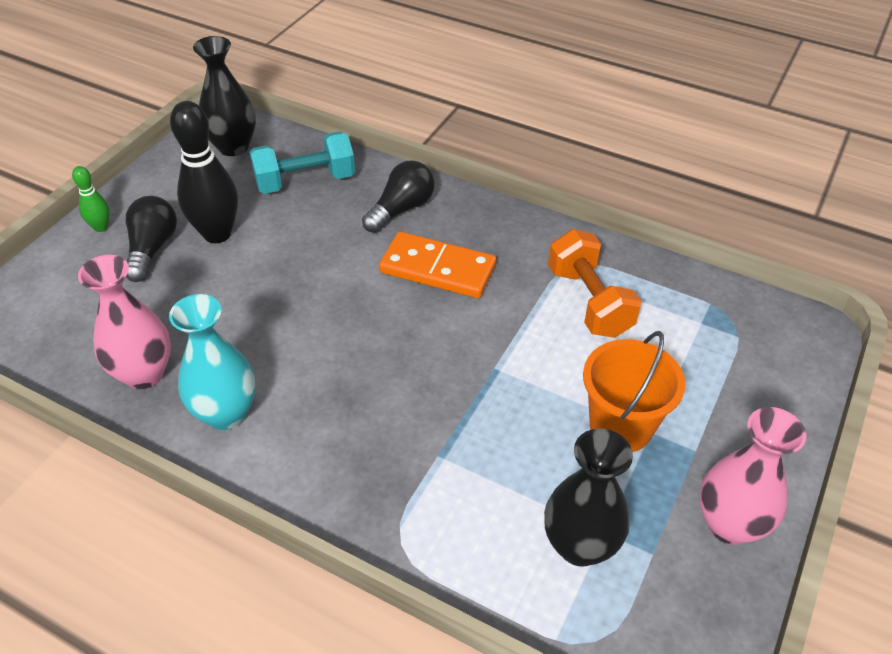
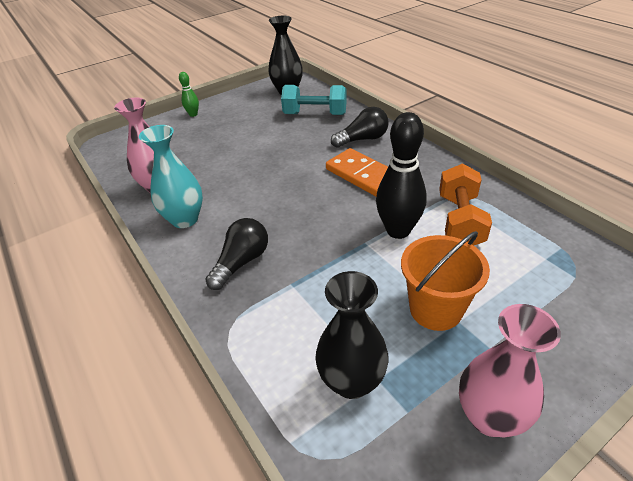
camera: 30 degrees right, 5 degrees down
black light bulb [126,196,177,282] -> black light bulb moved to [205,218,268,290]
black bowling pin [170,101,238,243] -> black bowling pin moved to [376,112,427,239]

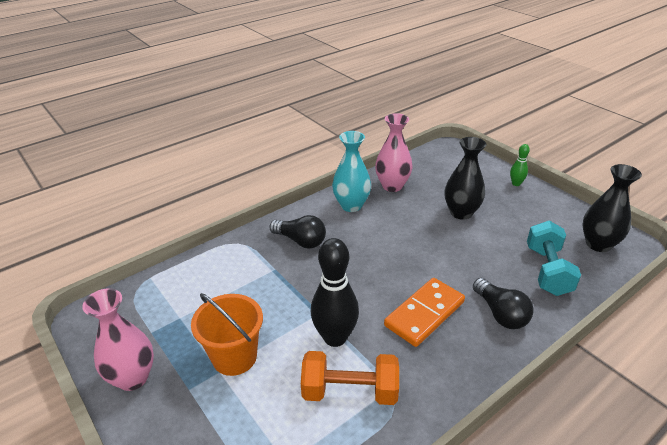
camera: 85 degrees right, 5 degrees down
black vase [315,271,389,399] -> black vase moved to [445,137,486,220]

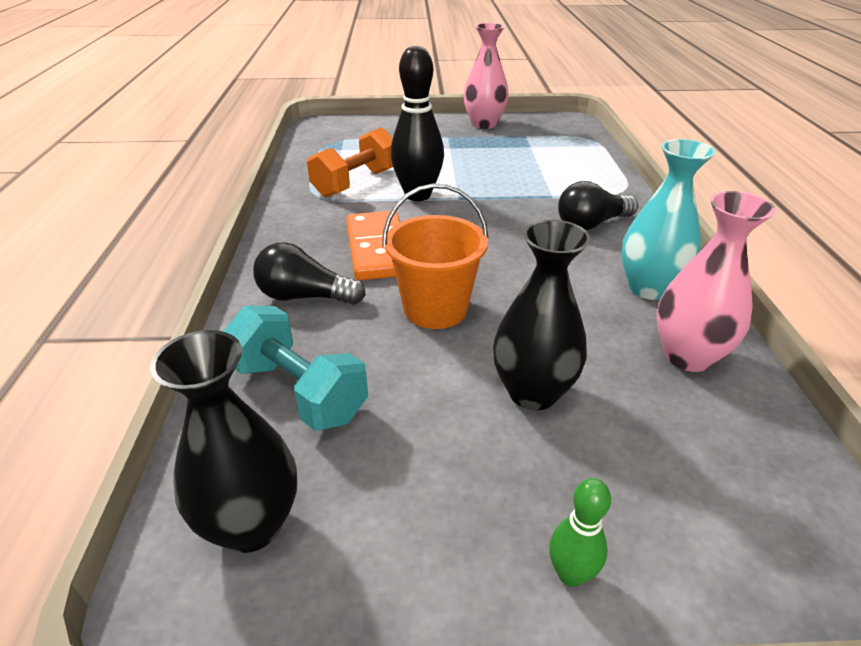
camera: 125 degrees right, 0 degrees up
orange bucket [191,293,263,376] -> orange bucket moved to [382,183,489,329]

